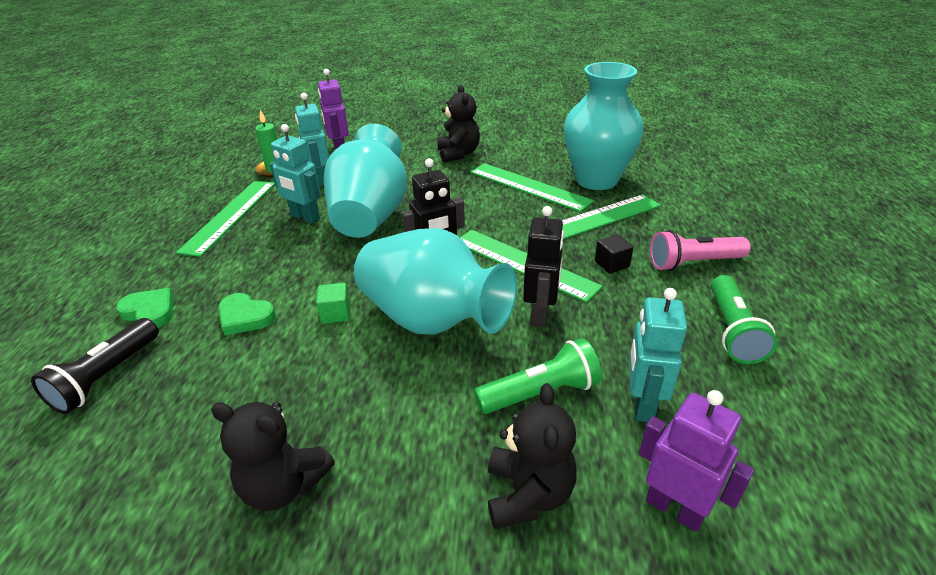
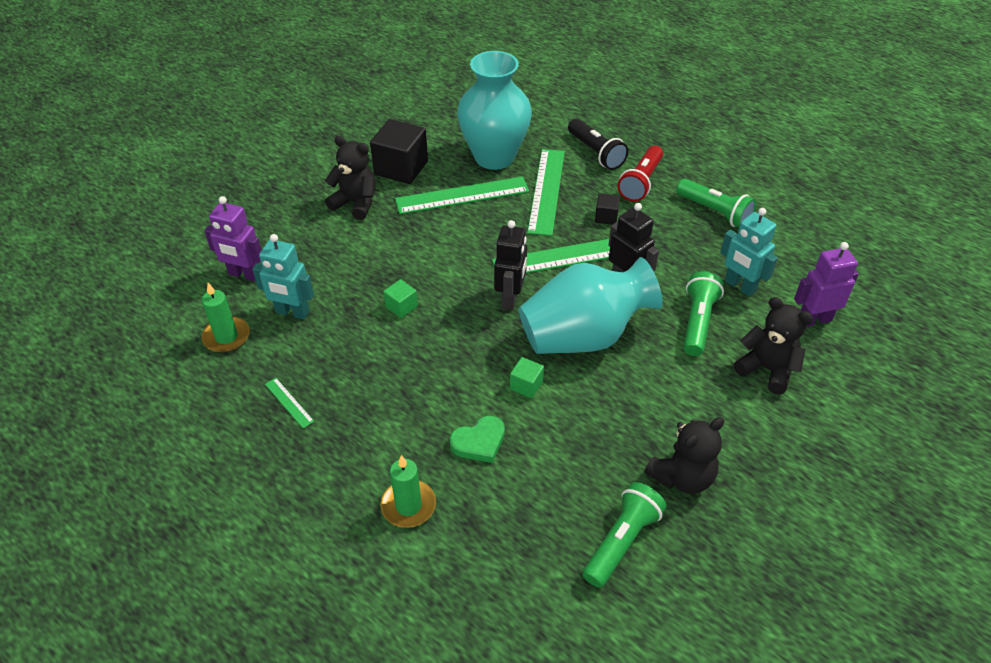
camera: 55 degrees left, 10 degrees up
black flashlight [31,318,159,414] -> black flashlight moved to [568,119,628,170]
green heart [116,288,173,328] -> green candle [380,455,436,528]
green ruler [176,181,275,257] -> green ruler [265,378,314,428], size x0.44
turquoise robot [270,124,321,224] -> none
turquoise vase [324,124,407,238] -> green cube [383,279,418,318]
pink flashlight [650,230,751,271] -> red flashlight [617,145,663,202]
none -> black cube [370,119,428,184]
none -> green flashlight [583,482,666,588]

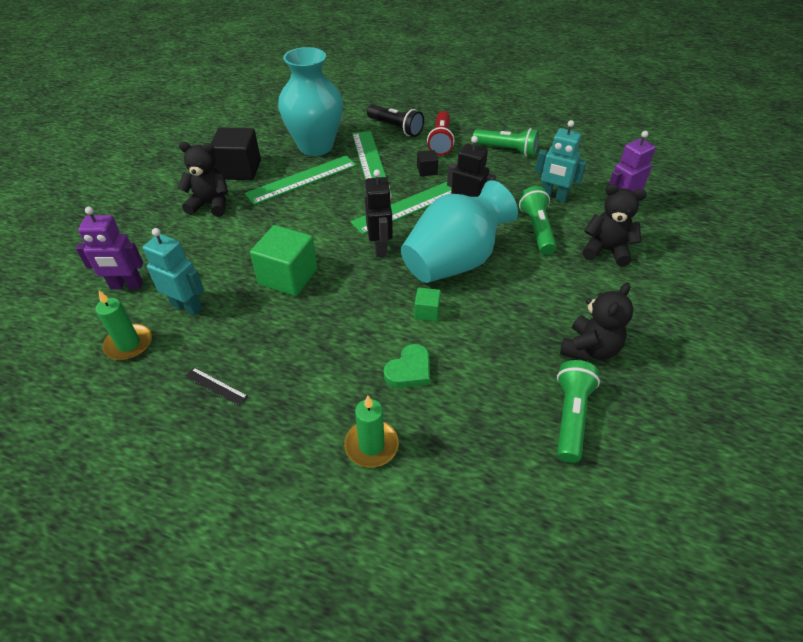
camera: 20 degrees left, 0 degrees up
turquoise robot [253,234,314,319] -> turquoise robot turned 150 degrees counterclockwise [143,228,204,315]
green ruler [265,378,314,428] -> black ruler [185,367,248,406]
green cube [383,279,418,318] -> green cube [250,225,317,296], size x2.05

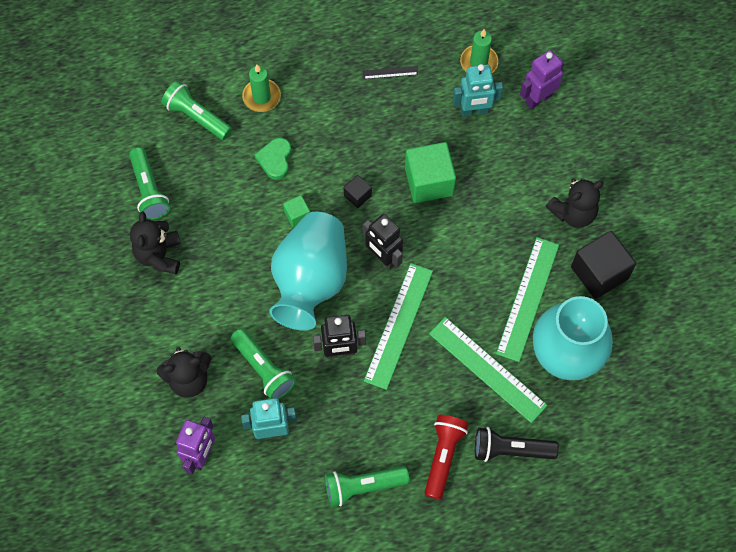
camera: 145 degrees right, 20 degrees up
black cube [417,150,438,176] -> black cube moved to [344,175,372,208]
red flashlight [427,111,454,155] -> red flashlight turned 45 degrees clockwise [425,415,469,500]
none -> green flashlight [161,81,232,140]

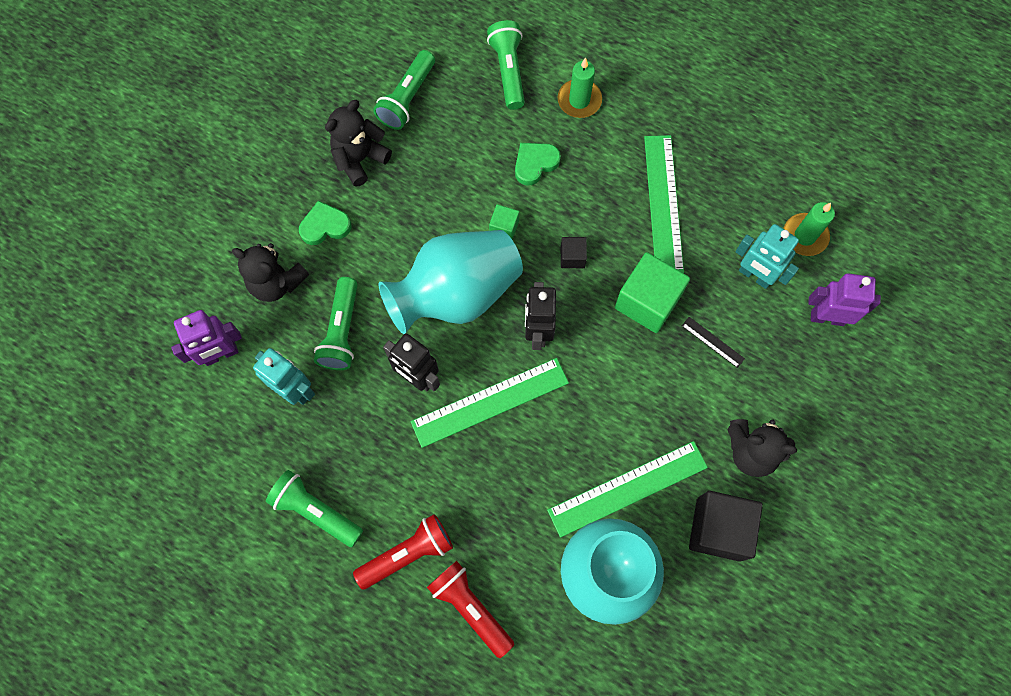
camera: 45 degrees right, 5 degrees up
black ruler [363,66,418,79] -> black ruler moved to [682,317,745,368]
green ruler [429,317,548,423] -> green ruler moved to [644,135,684,273]
black flashlight [475,427,559,462] -> red flashlight [427,561,515,658]
none -> green heart [299,201,351,245]

